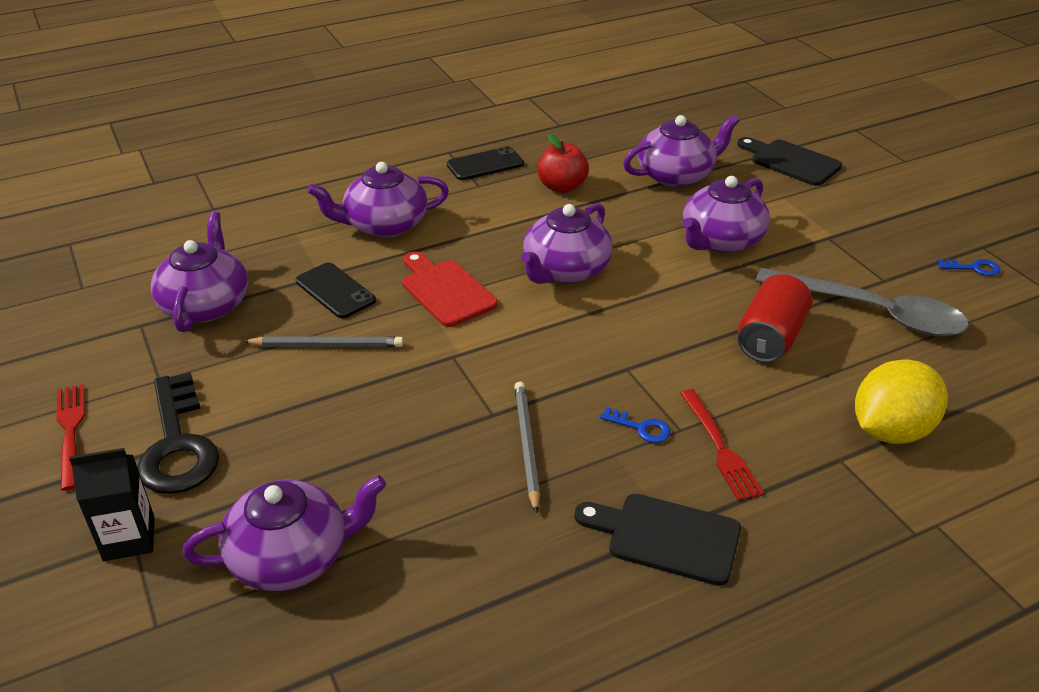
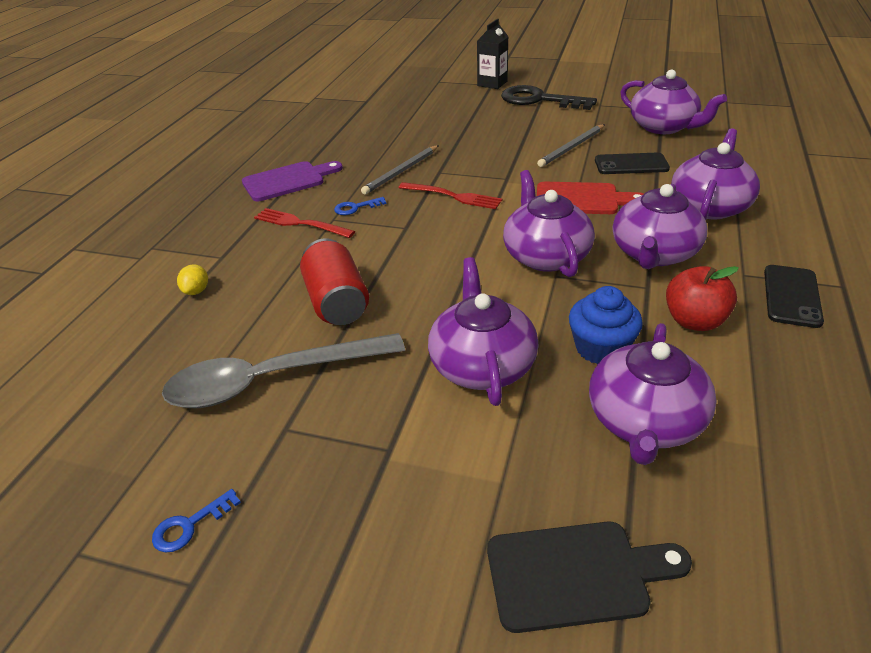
camera: 135 degrees right, 0 degrees up
red fork [56,384,85,491] -> red fork moved to [399,182,502,209]
purple teapot [182,475,386,591] -> purple teapot moved to [613,184,707,269]
grey pencil [514,382,540,513] -> grey pencil turned 90 degrees clockwise [361,145,439,194]
black cutting board [574,494,741,586] -> purple cutting board [242,161,343,201]
yellow lemon [855,359,948,444] -> yellow lemon [177,264,208,295], size x0.42
none -> blue cupcake [569,286,643,364]

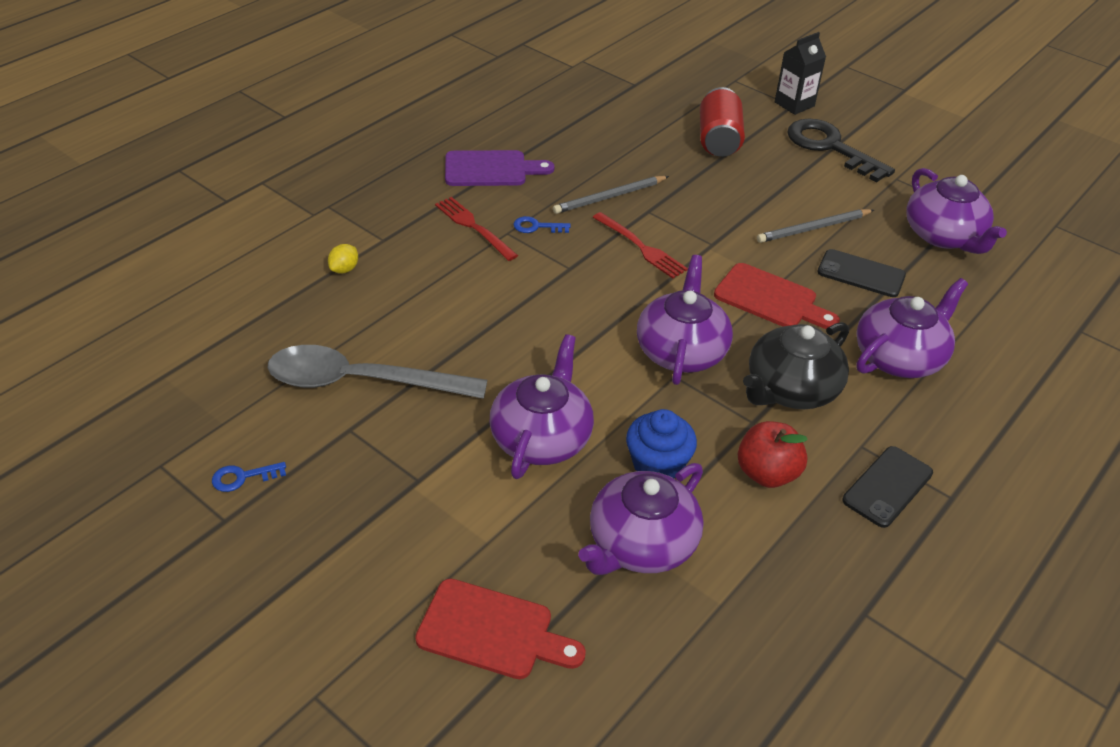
camera: 20 degrees right, 5 degrees up
red can [300,238,369,325] -> red can moved to [700,87,745,157]
black cutting board [487,521,692,633] -> red cutting board [415,579,586,679]
purple teapot [613,184,707,269] -> black teapot [743,322,849,409]

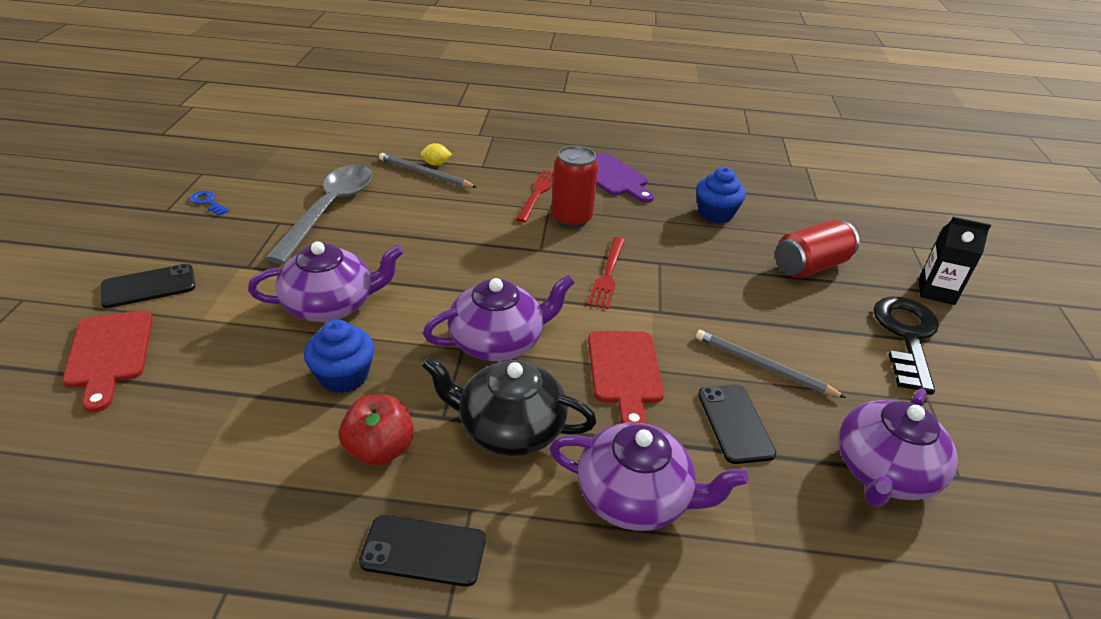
camera: 55 degrees right, 5 degrees down
grey spoon [268,345,487,399] -> grey spoon turned 45 degrees clockwise [265,165,372,264]
blue key [513,216,571,233] -> red can [551,145,598,228]
grey pencil [553,176,669,214] -> grey pencil moved to [379,153,477,188]
purple teapot [578,463,703,575] -> none
none -> black phone [100,264,195,308]
none -> blue cupcake [696,167,746,223]

